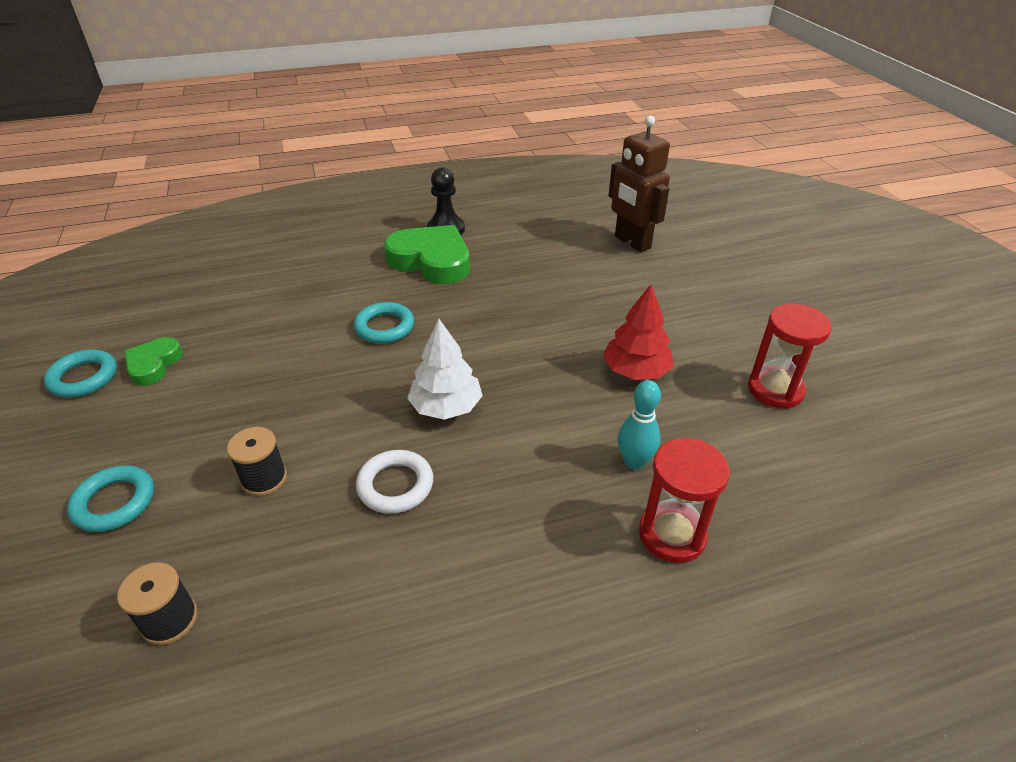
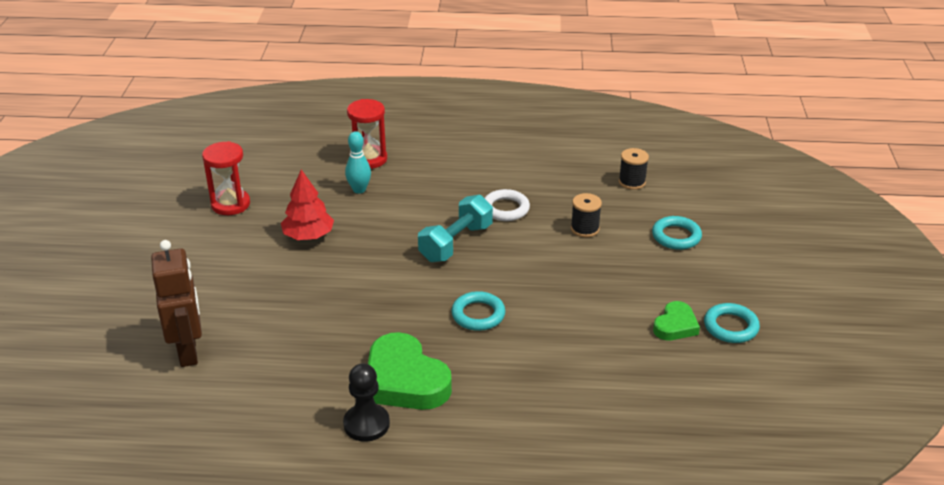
camera: 160 degrees left, 5 degrees down
white tree [407,319,483,420] -> turquoise dumbbell [418,195,493,262]

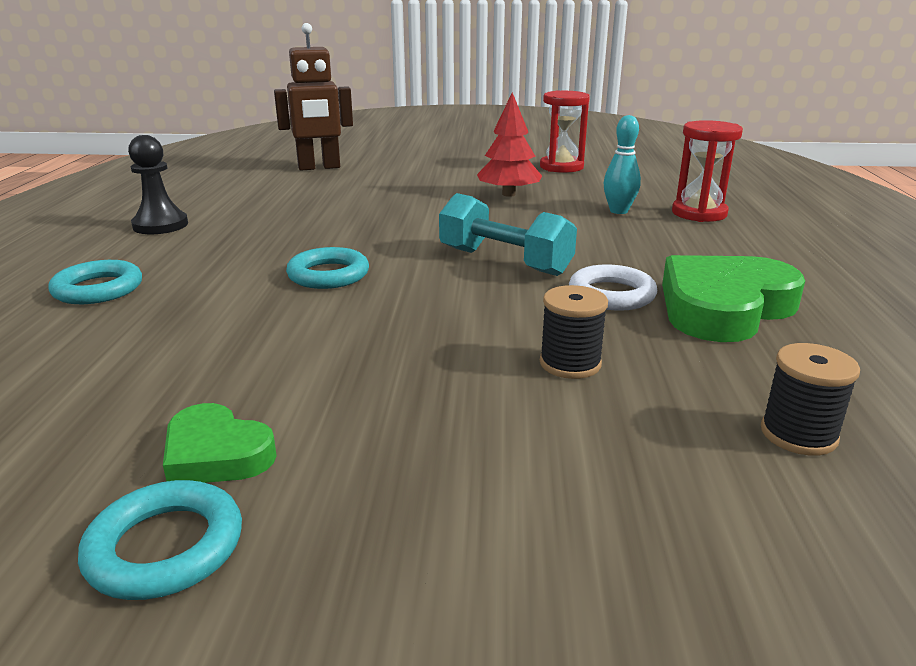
camera: 90 degrees right, 10 degrees down
green heart [368,332,452,410] -> green heart moved to [662,255,805,342]
turquoise ring [652,216,702,250] -> turquoise ring moved to [48,260,142,304]

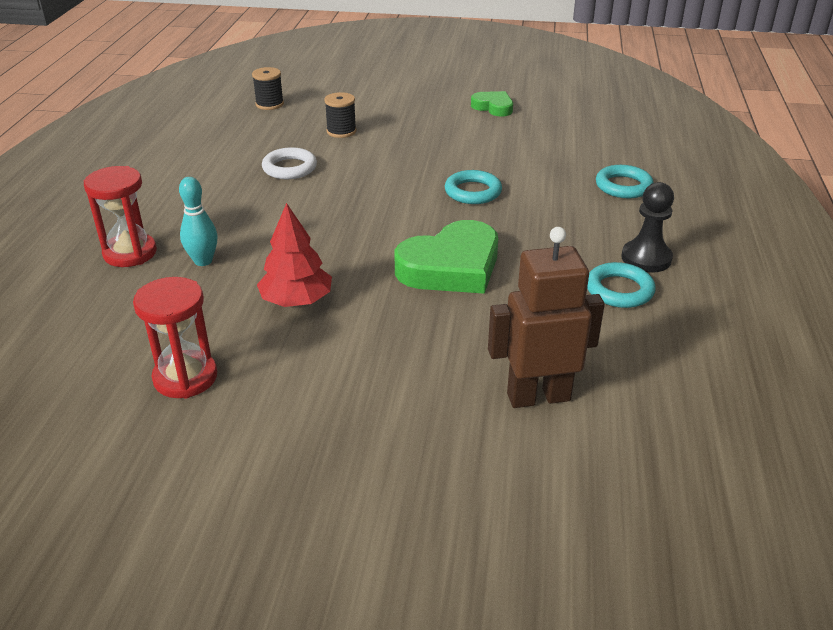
camera: 175 degrees left, 10 degrees up
turquoise ring [78,480,242,600] -> turquoise ring moved to [587,262,656,308]
turquoise dumbbell [439,193,577,276] -> none
green heart [662,255,805,342] -> green heart moved to [395,220,498,294]

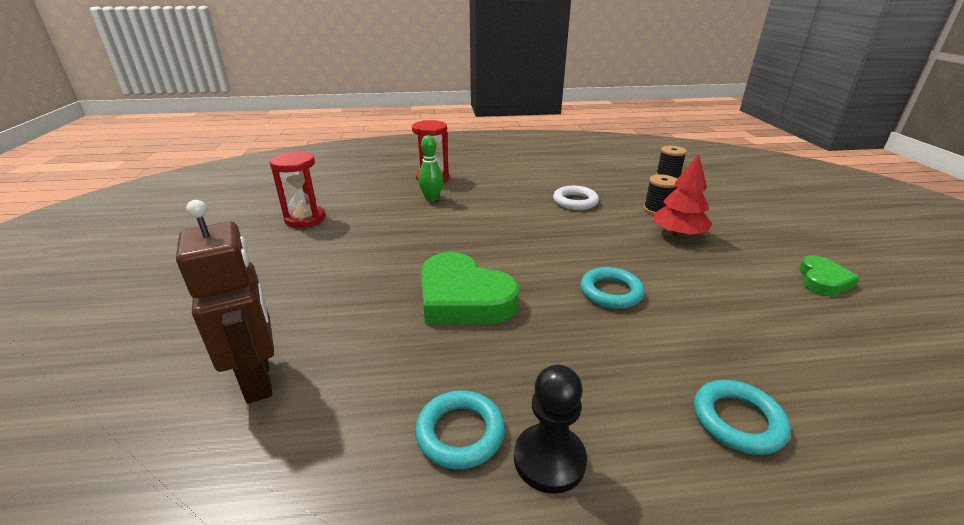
camera: 75 degrees right, 5 degrees down
turquoise bowling pin [179,177,218,266] -> green bowling pin [418,135,443,201]
red tree [257,203,332,307] -> red tree moved to [653,154,712,237]

